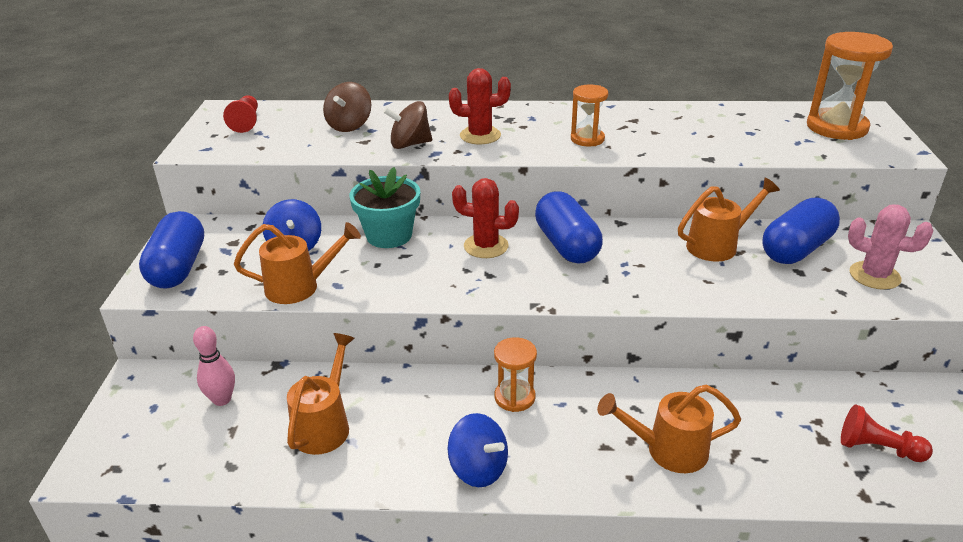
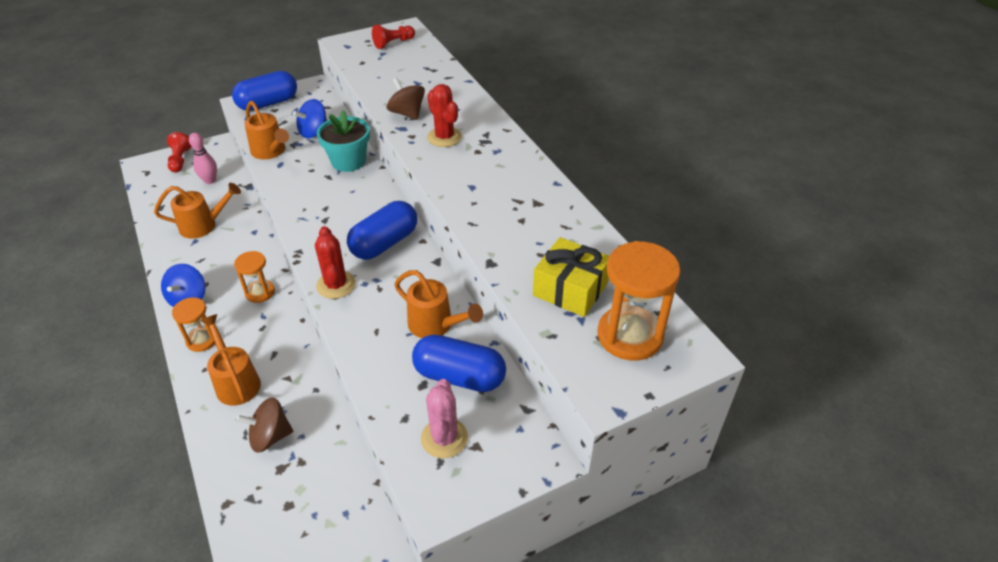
camera: 60 degrees right, 10 degrees up
brown spinning top [323,82,371,132] -> brown spinning top moved to [236,397,293,452]
red cactus [452,178,519,258] -> red cactus moved to [315,226,356,299]
orange hourglass [571,85,608,146] -> orange hourglass moved to [172,297,215,352]
red pawn [841,404,933,462] -> red pawn moved to [167,132,191,173]
none -> yellow gift [533,237,609,317]

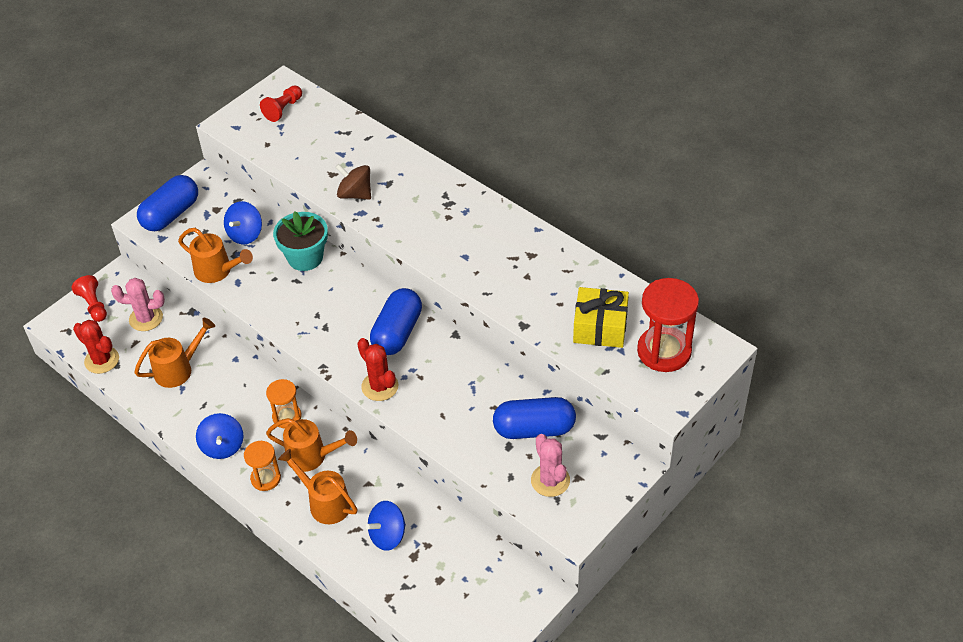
camera: 20 degrees left, 5 degrees up
pink bowling pin [189,133,217,184] -> pink cactus [111,278,165,331]
brown spinning top [236,397,293,452] -> blue spinning top [366,501,406,551]
orange watering can [394,270,483,338] -> orange watering can moved to [266,418,357,472]
red cactus [427,84,462,147] -> red cactus moved to [73,320,119,374]
orange hourglass [597,241,680,361] -> red hourglass [637,278,699,372]

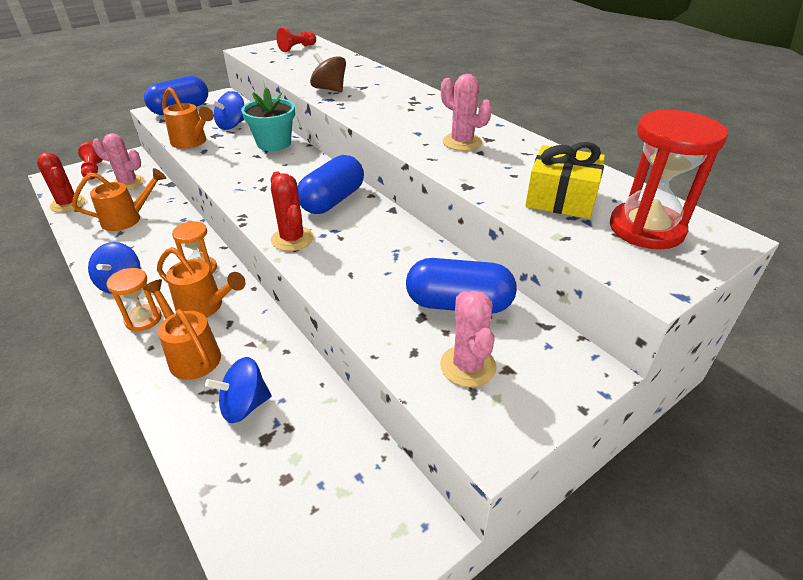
camera: 10 degrees right, 10 degrees down
none -> pink cactus [441,74,492,151]

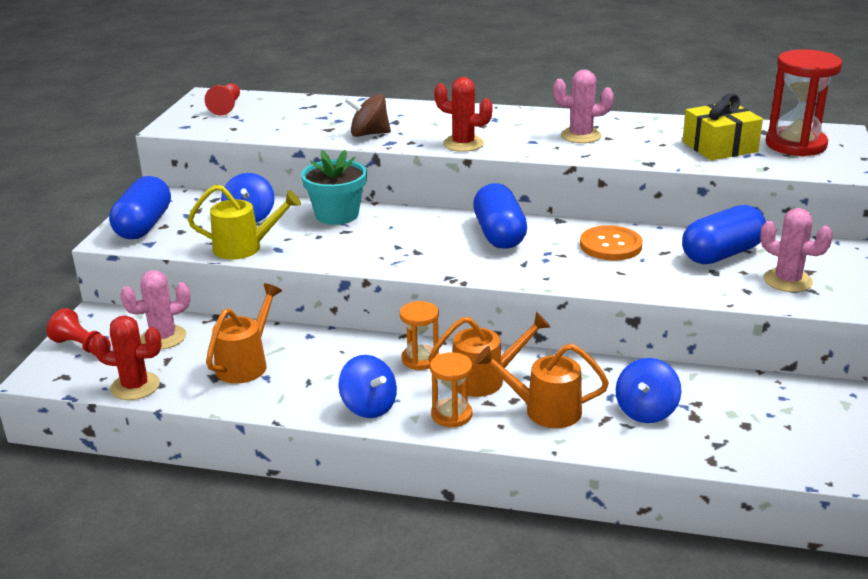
camera: 40 degrees left, 10 degrees down
orange watering can [162,87,214,149] -> yellow watering can [188,184,301,260]
red cactus [271,172,314,251] -> red cactus moved to [434,77,493,152]
none -> orange button [580,225,643,261]

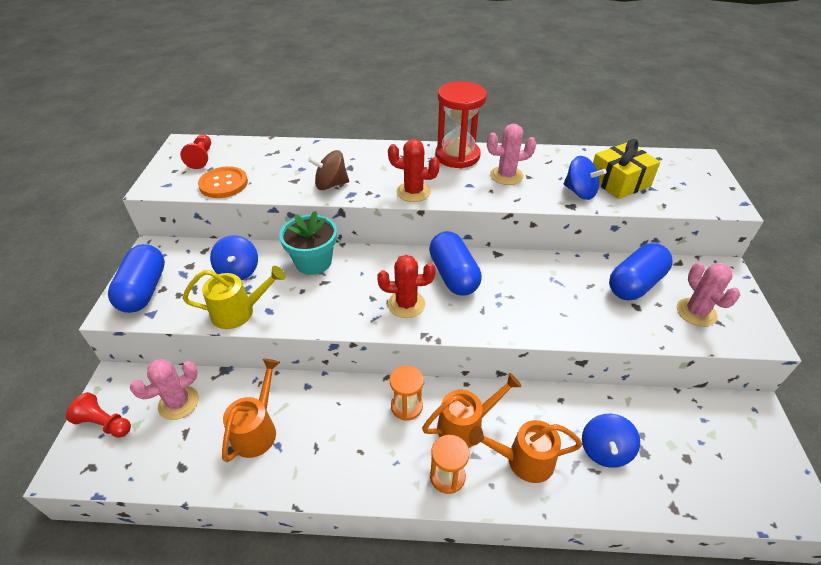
camera: 10 degrees left, 15 degrees up
red cactus [92,315,162,400] -> red cactus moved to [377,255,436,318]
blue spinning top [338,355,397,418] -> blue spinning top moved to [563,156,606,200]
orange button [580,225,643,261] -> orange button moved to [198,166,248,198]
pink cactus [760,208,833,292] -> pink cactus turned 45 degrees clockwise [677,262,740,327]
red hourglass [766,49,842,156] -> red hourglass moved to [436,81,487,168]

